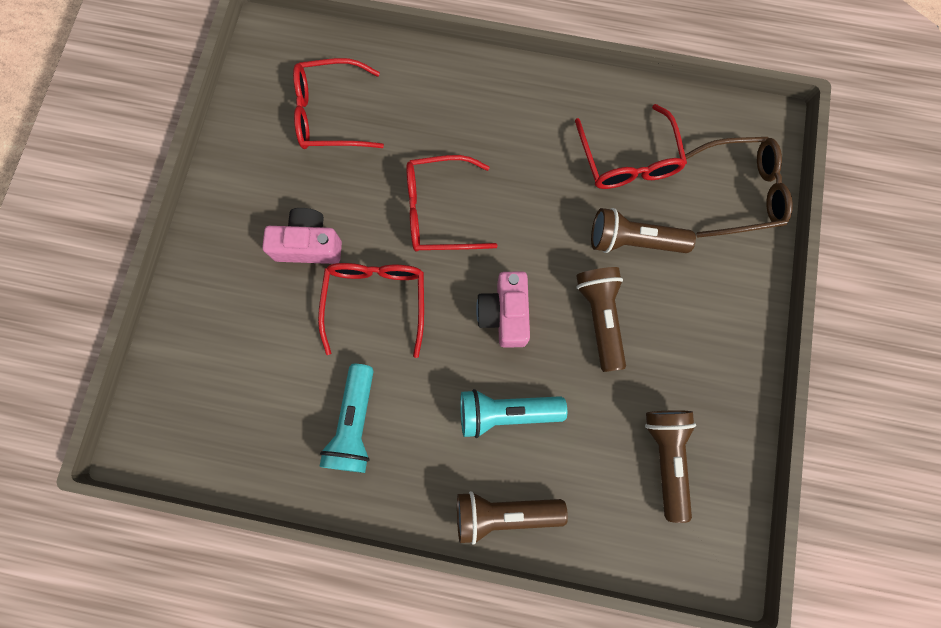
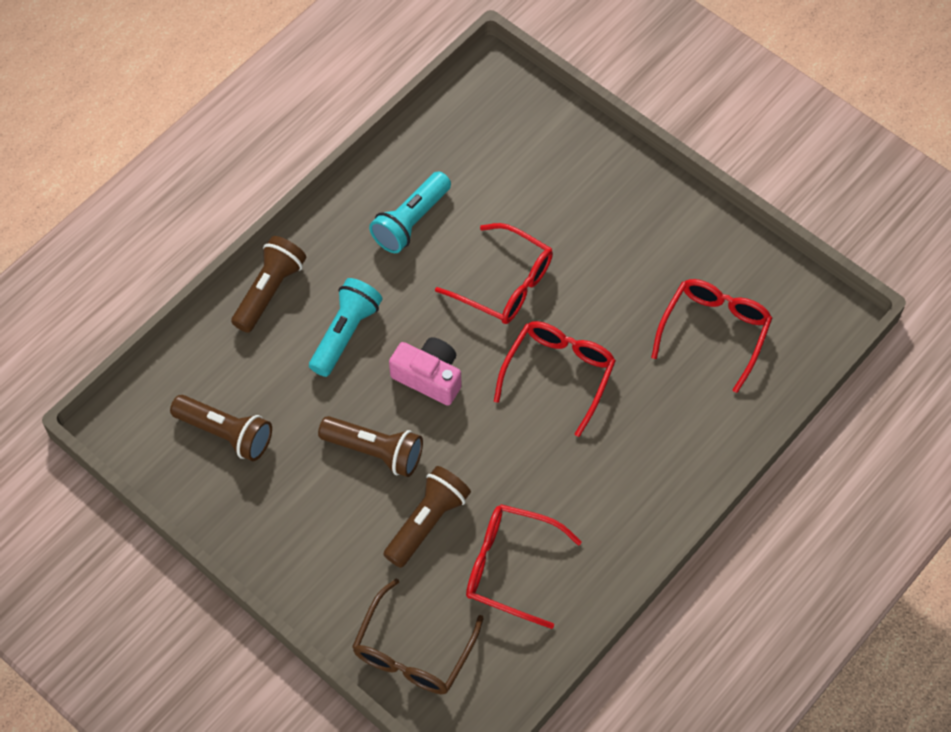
camera: 120 degrees right, 15 degrees down
pink camera [262,208,342,264] -> none
turquoise flashlight [319,364,374,473] -> turquoise flashlight turned 90 degrees counterclockwise [369,171,451,253]

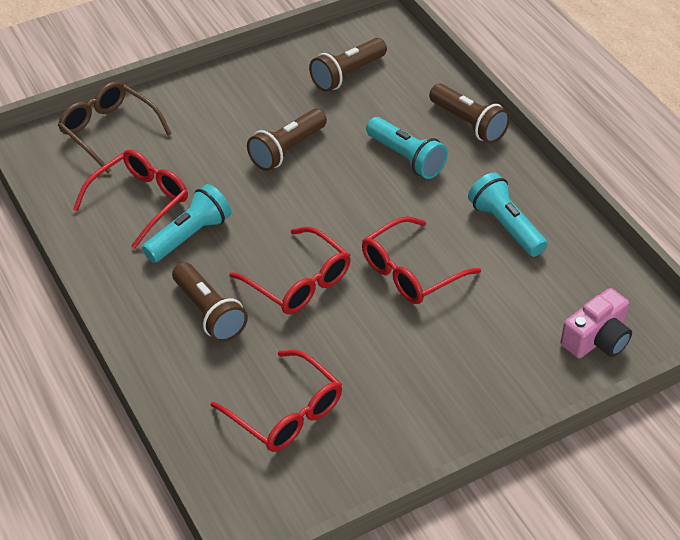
camera: 110 degrees right, 15 degrees down
brown flashlight [383,466,471,568] -> brown flashlight moved to [172,262,248,342]
pink camera [389,337,461,406] -> pink camera moved to [561,288,632,358]
none -> turquoise flashlight [142,184,231,263]

